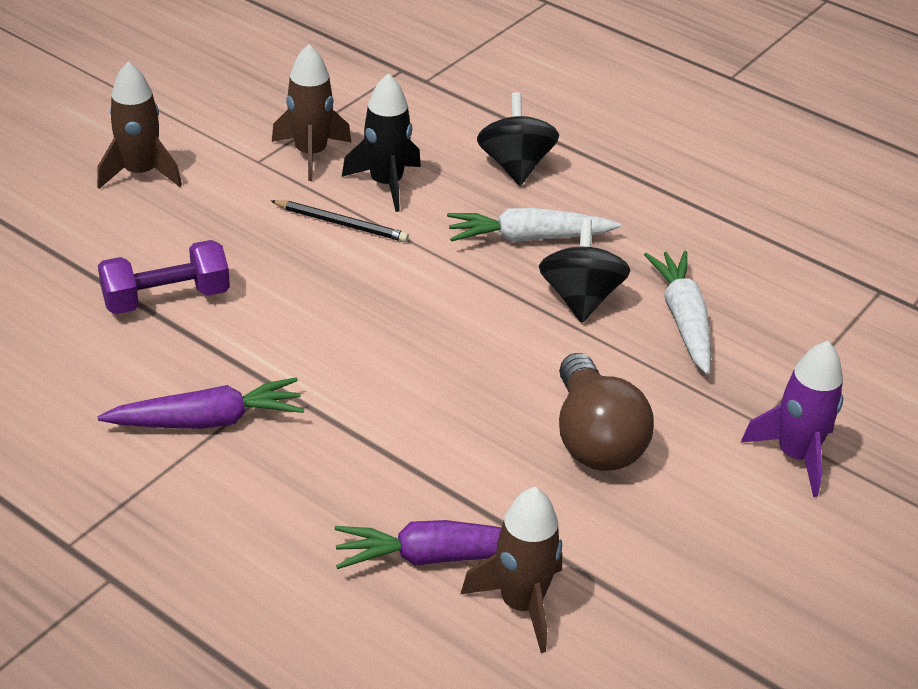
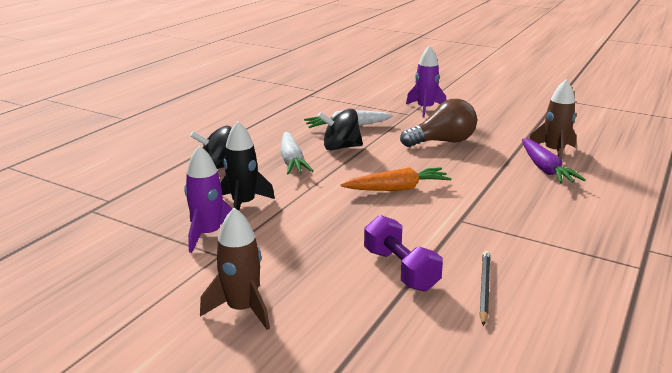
camera: 95 degrees left, 15 degrees down
purple carrot [97,377,304,429] -> none
black pencil [271,200,409,242] -> black pencil moved to [479,251,491,326]
brown rocket [272,44,352,181] -> purple rocket [184,145,233,253]
none -> orange carrot [341,167,452,191]

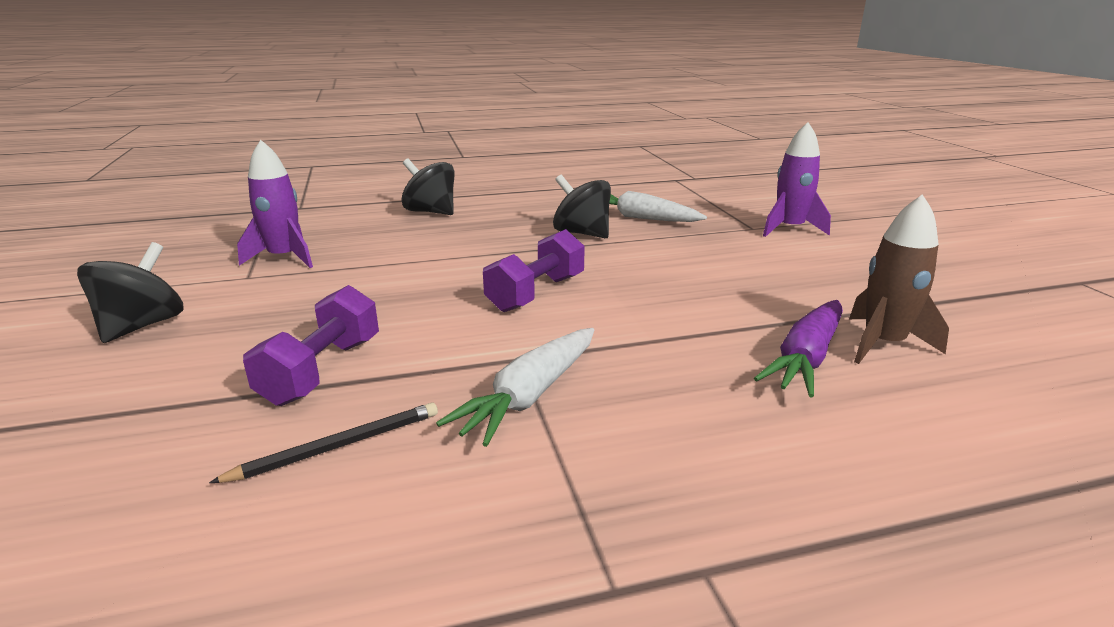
camera: 45 degrees right, 0 degrees up
brown rocket [200,208,270,330] -> black spinning top [77,242,184,343]
black rocket [221,121,275,211] -> none
white carrot [281,132,314,175] -> white carrot moved to [436,328,594,447]
orange carrot [341,167,452,191] -> purple dumbbell [483,229,585,312]
brown light bulb [400,99,477,147] -> none

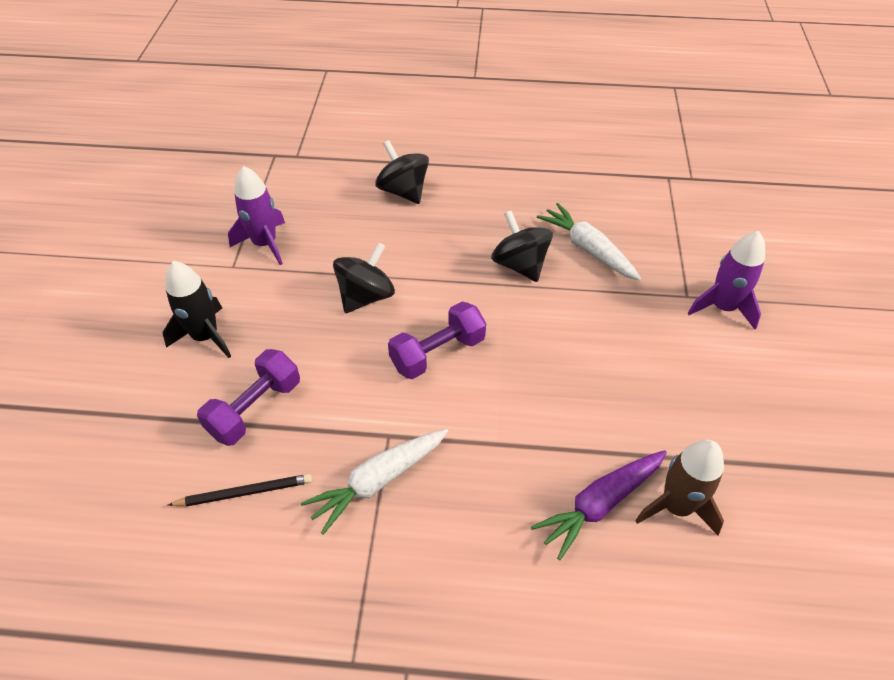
camera: 20 degrees right, 25 degrees up
black spinning top [77,242,184,343] -> black spinning top moved to [333,242,395,313]
none -> black rocket [163,261,231,358]

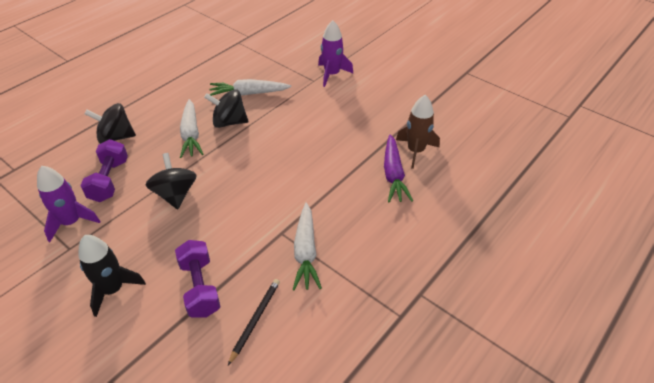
camera: 55 degrees left, 5 degrees down
purple dumbbell [388,302,486,379] -> purple dumbbell moved to [80,139,128,202]
none -> white carrot [180,99,203,158]

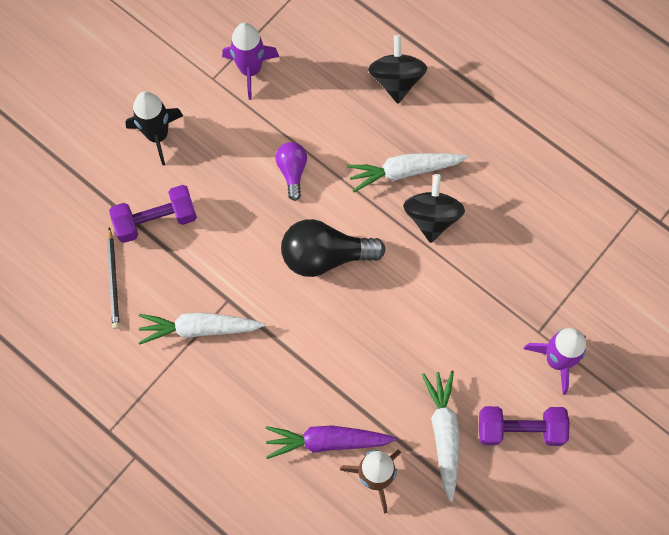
camera: 90 degrees right, 25 degrees up
purple dumbbell [80,139,128,202] -> purple dumbbell moved to [479,406,570,446]
black spinning top [146,153,197,209] -> purple light bulb [275,142,307,201]
white carrot [209,79,291,96] -> white carrot moved to [422,371,460,502]
black pencil [228,279,280,365] -> black pencil turned 60 degrees clockwise [107,227,119,329]
none -> black light bulb [281,219,386,277]

